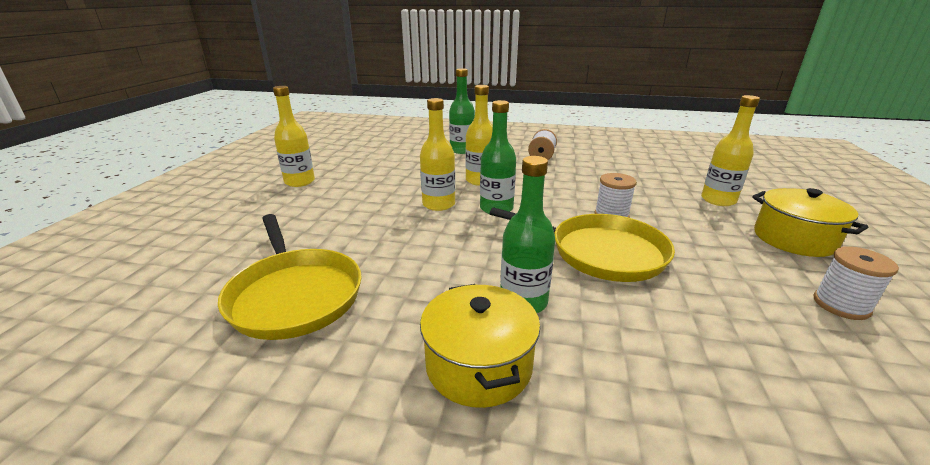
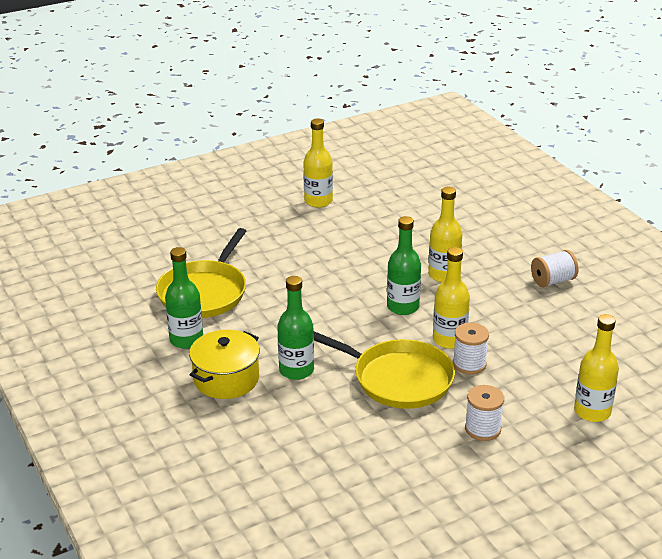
camera: 50 degrees right, 5 degrees up
yellow bottle [420,98,455,211] -> yellow bottle moved to [433,247,470,349]
green bottle [449,68,475,154] -> green bottle moved to [165,247,203,349]
yellow pan [490,207,675,282] -> yellow pan turned 45 degrees counterclockwise [313,331,455,409]
yellow pot [752,188,868,257] -> none
white spool [813,246,899,320] -> white spool moved to [465,385,504,441]

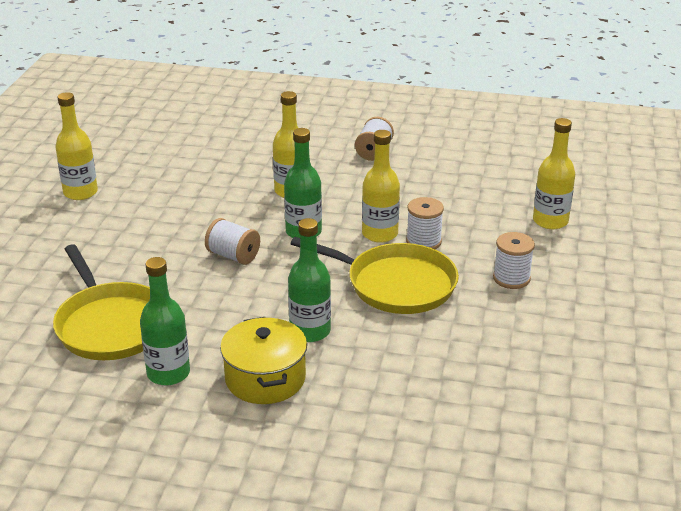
camera: 50 degrees left, 0 degrees up
yellow pan [313,331,455,409] -> yellow pan turned 45 degrees clockwise [290,237,459,314]
none -> white spool [205,218,260,265]

